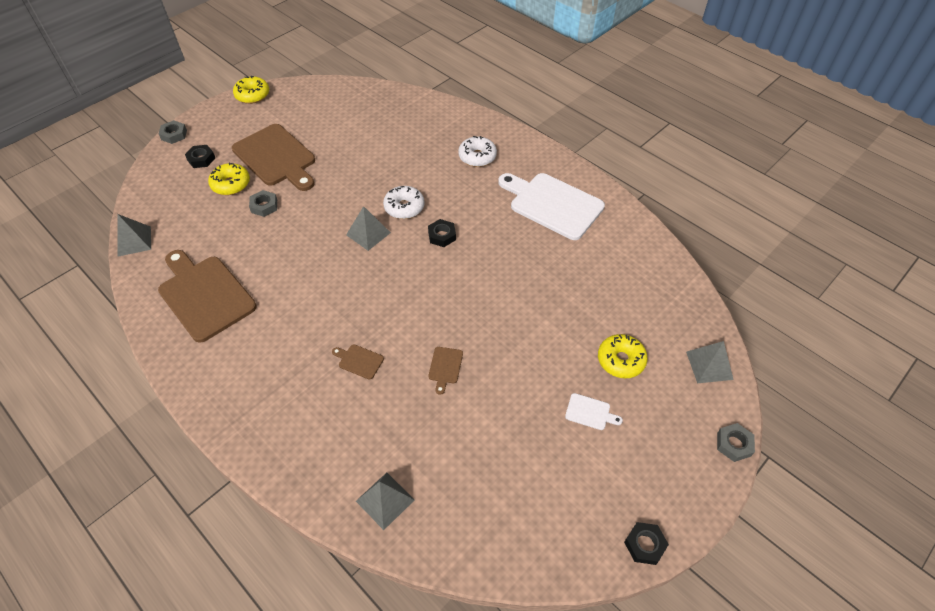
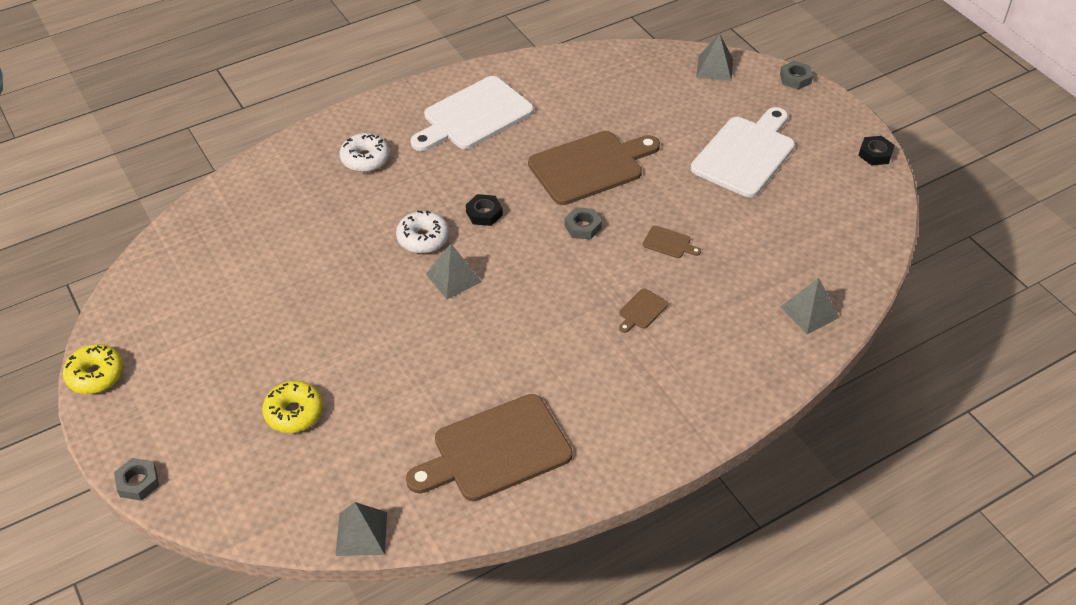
camera: 75 degrees left, 5 degrees down
black nut [185,145,215,168] -> none
brown cutting board [232,124,315,191] -> brown cutting board moved to [528,131,660,205]
grey nut [249,190,277,217] -> grey nut moved to [564,207,602,240]
white cutting board [565,393,623,430] -> white cutting board [691,107,795,197], size x2.47
yellow donut [598,334,648,378] -> none

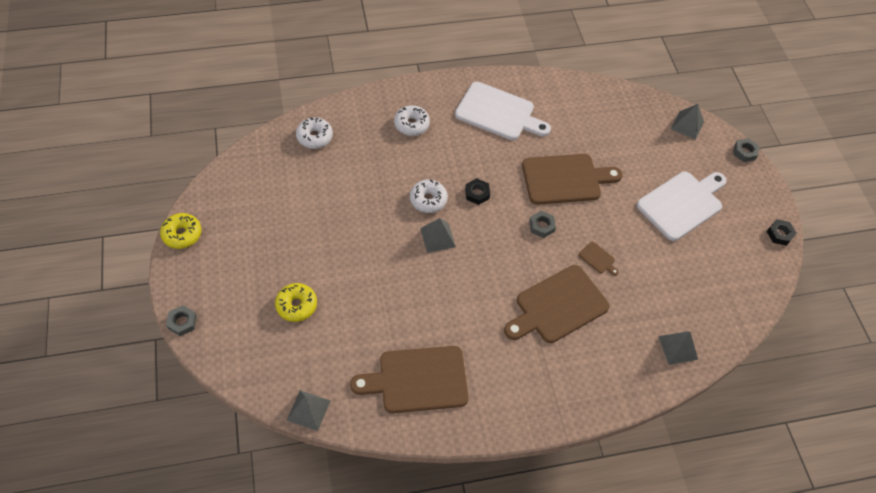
camera: 15 degrees right, 10 degrees up
white cutting board [411,76,534,151] -> white cutting board turned 135 degrees counterclockwise [455,82,551,140]
brown cutting board [619,288,669,333] -> brown cutting board [504,265,610,343], size x2.47
none -> white donut [296,117,333,149]

